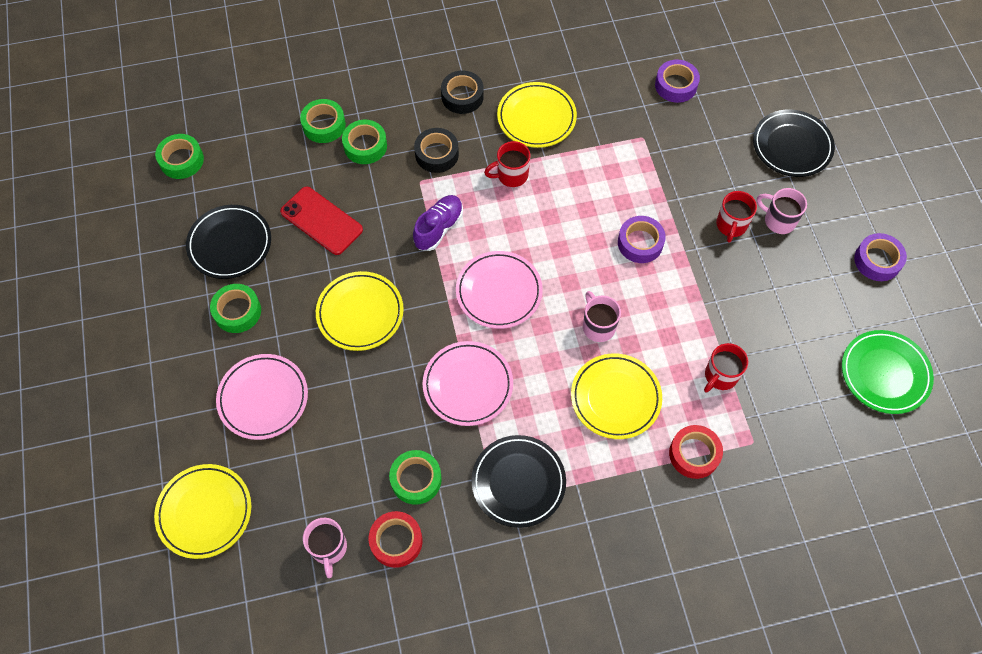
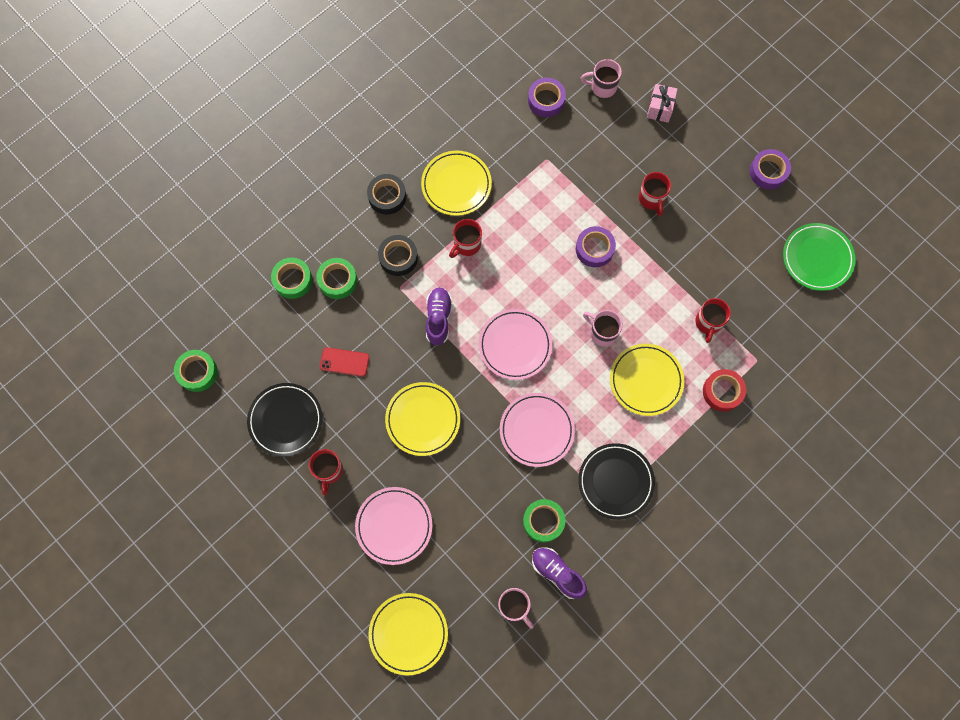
camera: 30 degrees left, 10 degrees up
green tape [210,284,261,333] -> red mug [309,449,343,495]
red phone [280,187,363,255] -> red phone [320,347,370,377], size x0.66
red tape [369,511,423,568] -> purple shoe [532,547,587,599]
black plate [753,110,835,177] -> pink gift [647,84,678,123]
pink mug [757,188,807,234] -> pink mug moved to [581,59,622,98]

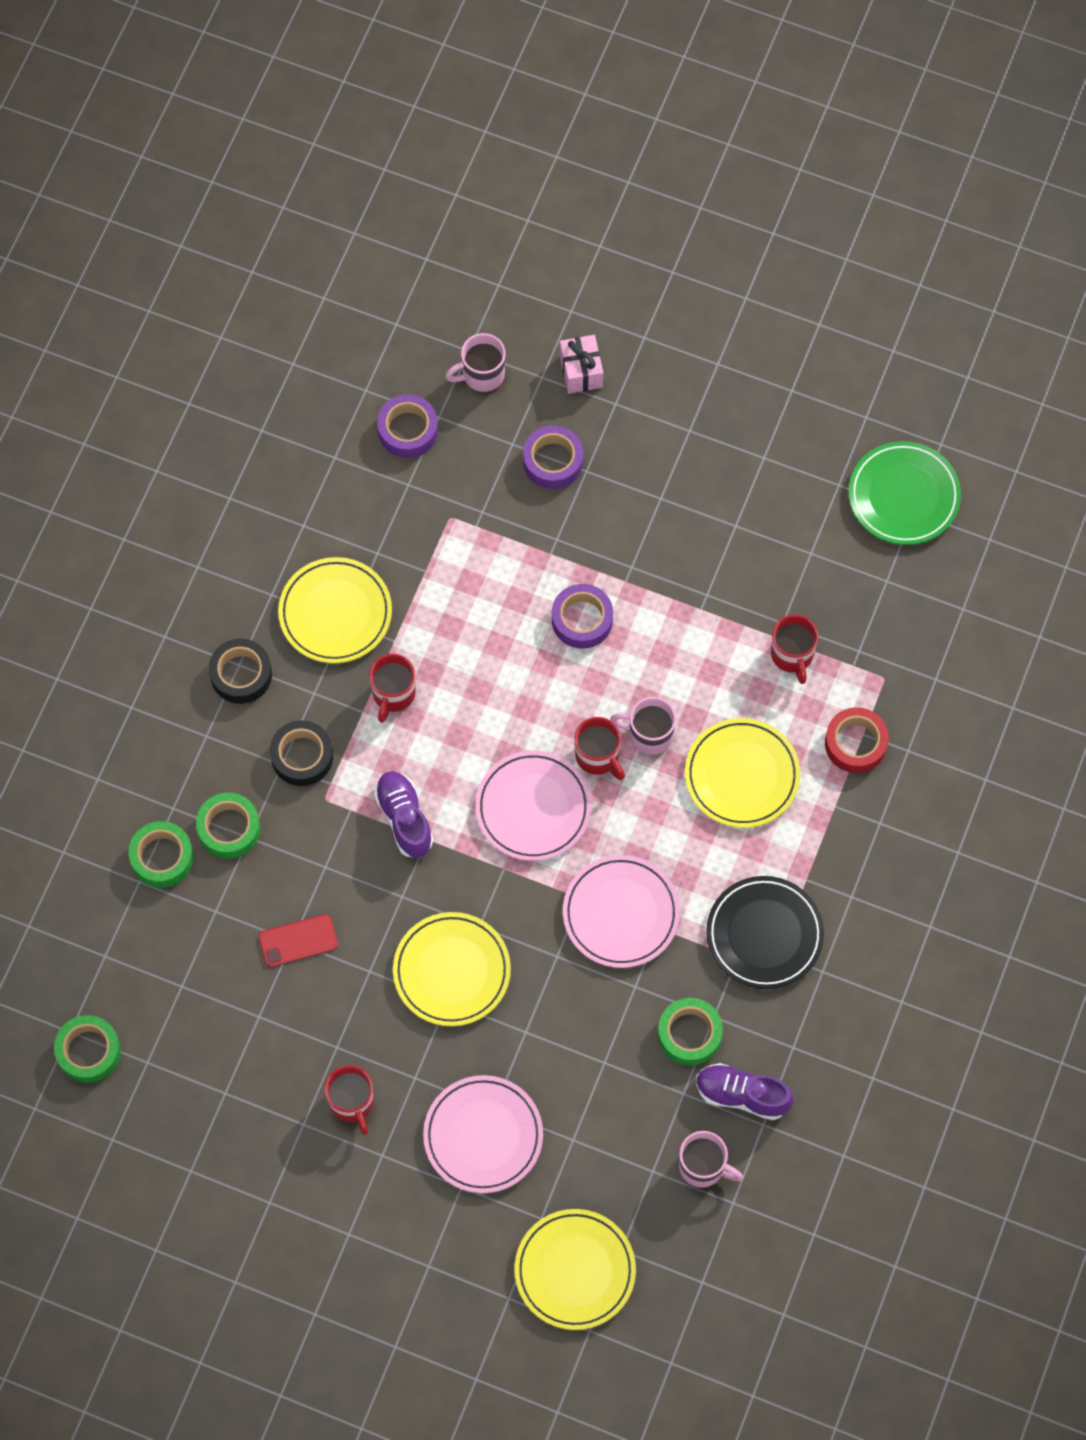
camera: 25 degrees left, 5 degrees down
black plate [247,383,322,457] -> none
red mug [639,172,671,216] -> red mug moved to [574,717,625,780]
purple tape [750,149,791,190] -> purple tape moved to [523,425,583,489]

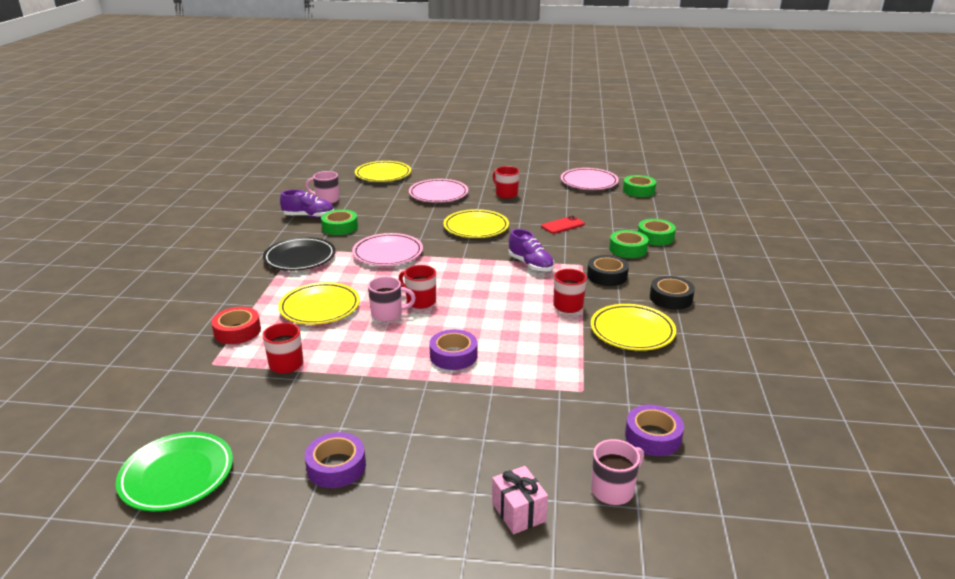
camera: 165 degrees right, 40 degrees down
pink plate [475,751,591,861] -> pink plate moved to [561,168,619,190]
purple tape [523,425,583,489] -> purple tape moved to [305,432,366,488]

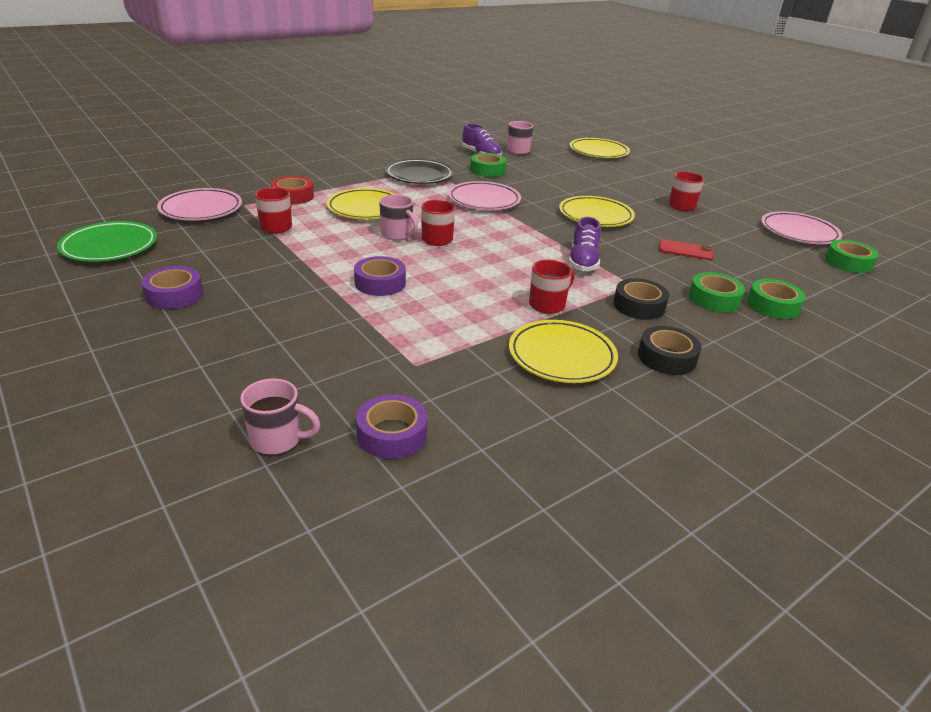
camera: 45 degrees right, 5 degrees up
pink plate [409,179,468,203] -> pink plate moved to [157,188,242,221]
pink gift [492,466,548,534] -> none

